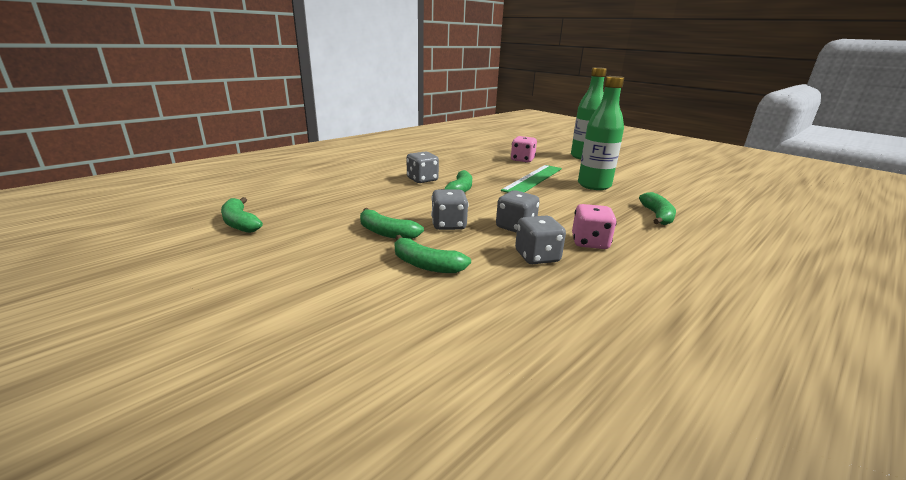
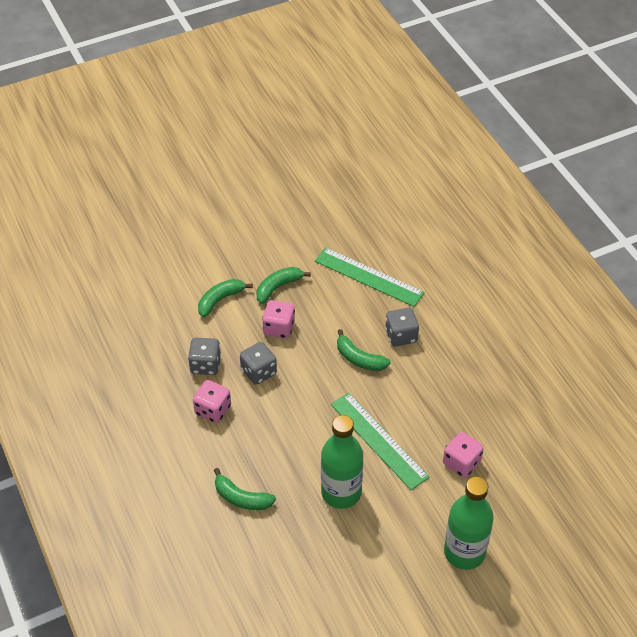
camera: 110 degrees right, 25 degrees up
green banana [221,197,263,233] -> none
grey dice [431,189,469,230] -> pink dice [262,300,295,339]
none -> green ruler [315,247,425,307]

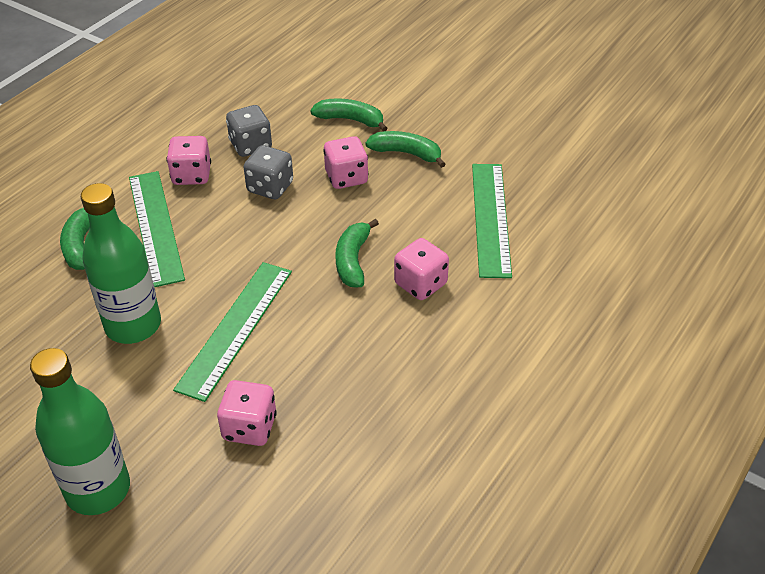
camera: 60 degrees right, 5 degrees down
grey dice [385,308,419,346] -> pink dice [394,238,449,300]
none -> green ruler [129,171,185,287]

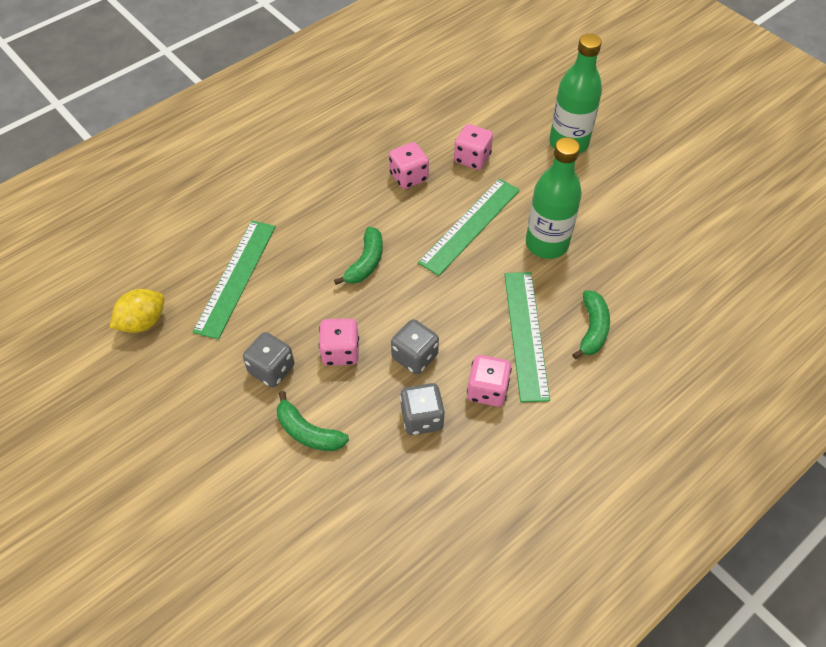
camera: 165 degrees left, 10 degrees up
green banana [365,131,445,168] -> grey dice [243,332,294,387]
pink dice [394,238,449,300] -> pink dice moved to [389,142,429,189]
none -> yellow lemon [110,289,164,333]

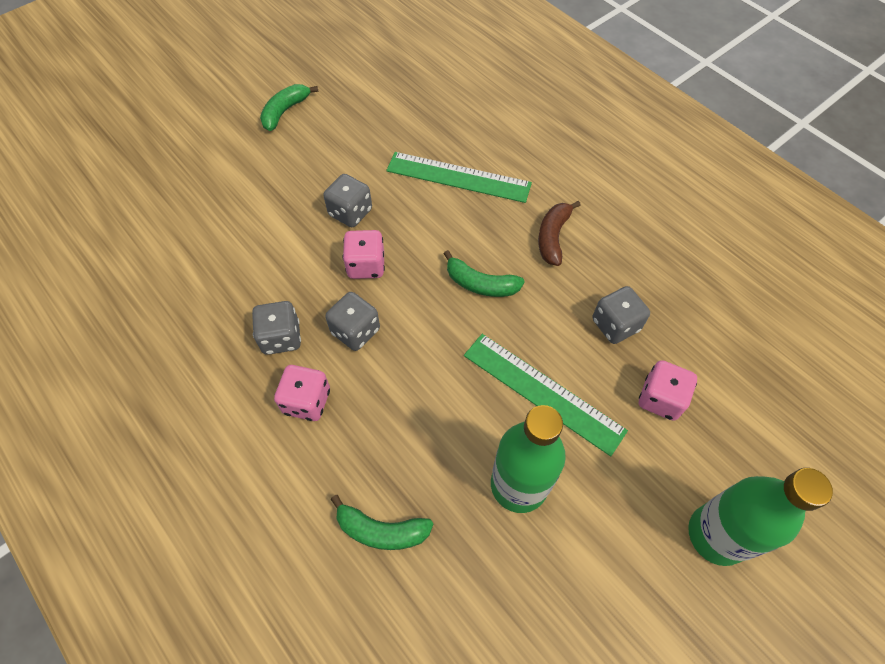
camera: 90 degrees right, 5 degrees up
yellow lemon [110,289,164,333] -> none
green banana [277,391,349,451] -> green banana moved to [260,84,319,131]
pink dice [389,142,429,189] -> grey dice [593,286,650,344]
green ruler [504,272,550,402] -> none
none -> brown banana [538,201,581,266]

